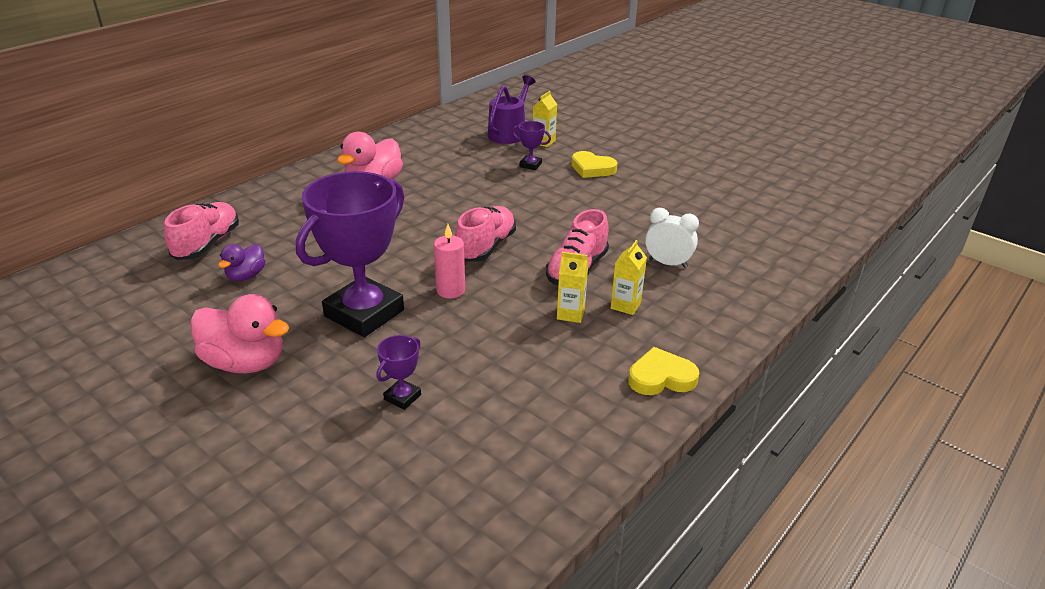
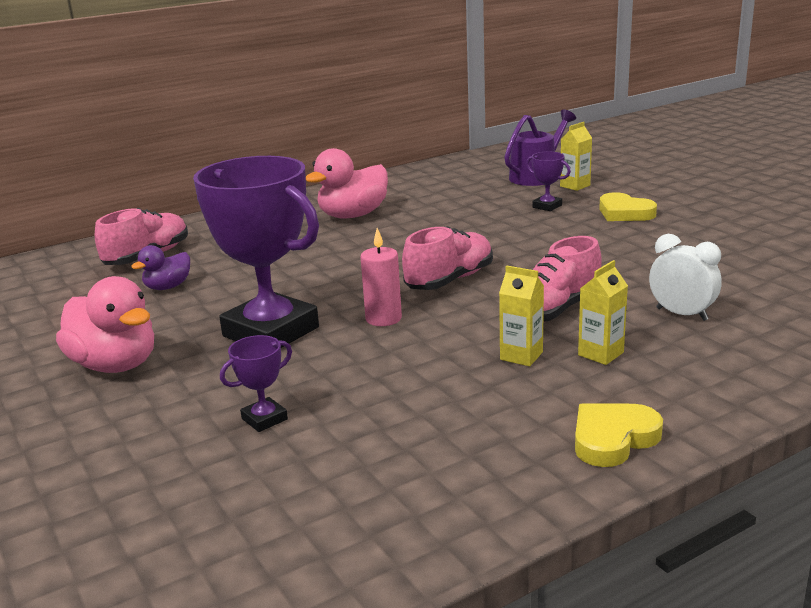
camera: 20 degrees right, 10 degrees down
purple trophy [296,171,404,337] -> purple trophy turned 75 degrees clockwise [193,156,319,348]
yellow heart [628,347,699,395] -> yellow heart turned 45 degrees counterclockwise [575,403,663,467]

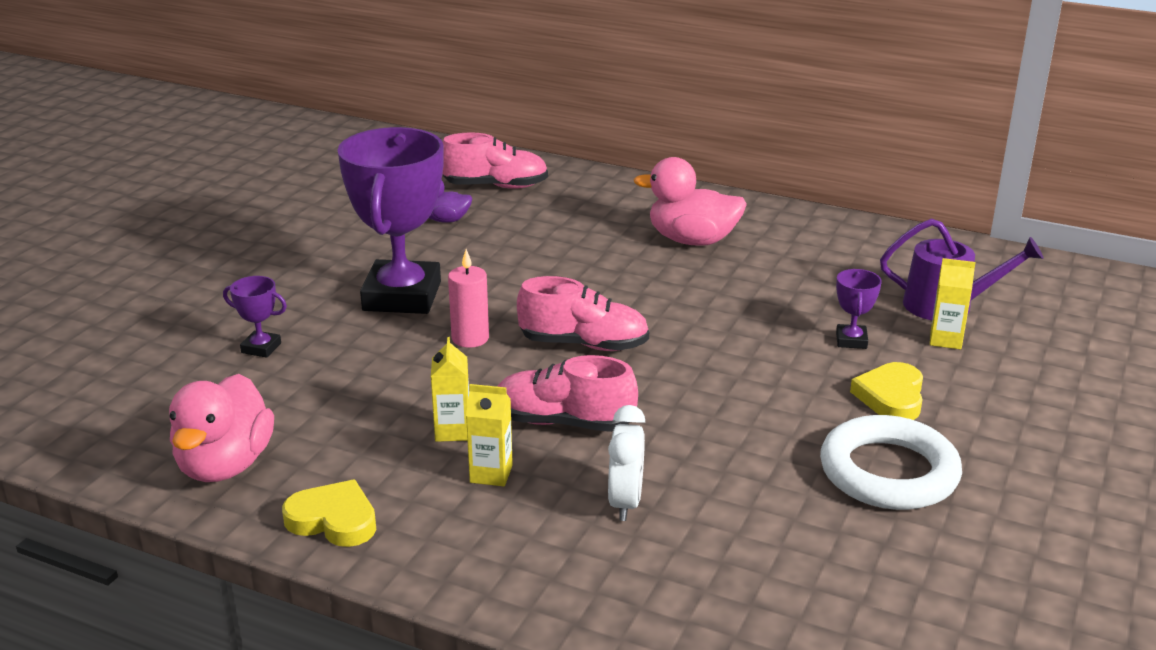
camera: 55 degrees right, 5 degrees up
pink duck [56,276,154,373] -> pink duck moved to [169,374,274,482]
none -> white ring [820,415,962,510]

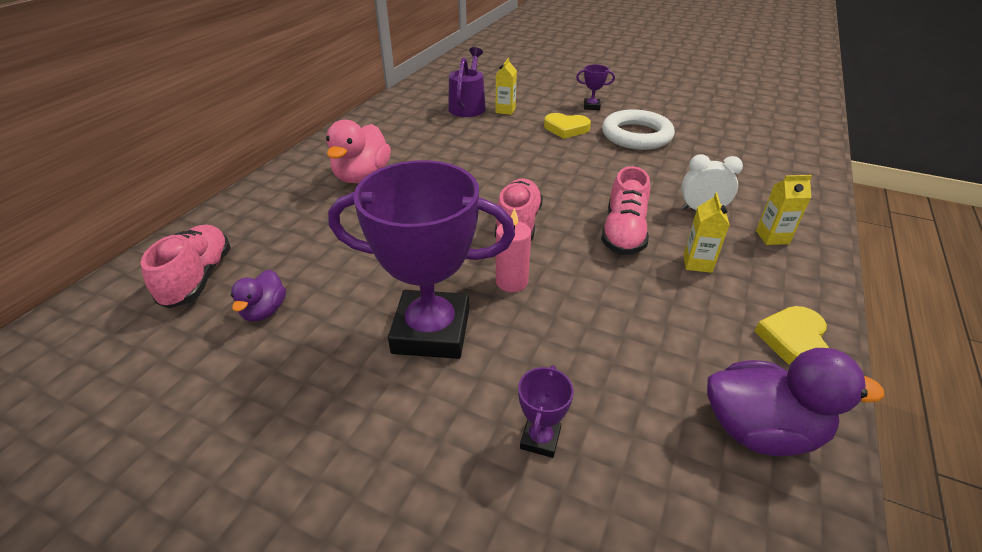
camera: 90 degrees left, 10 degrees up
pink duck [169,374,274,482] -> purple duck [707,348,885,456]
yellow carton [431,337,469,442] -> yellow carton moved to [756,175,812,245]
purple trophy [836,269,882,349] -> purple trophy moved to [576,64,615,110]

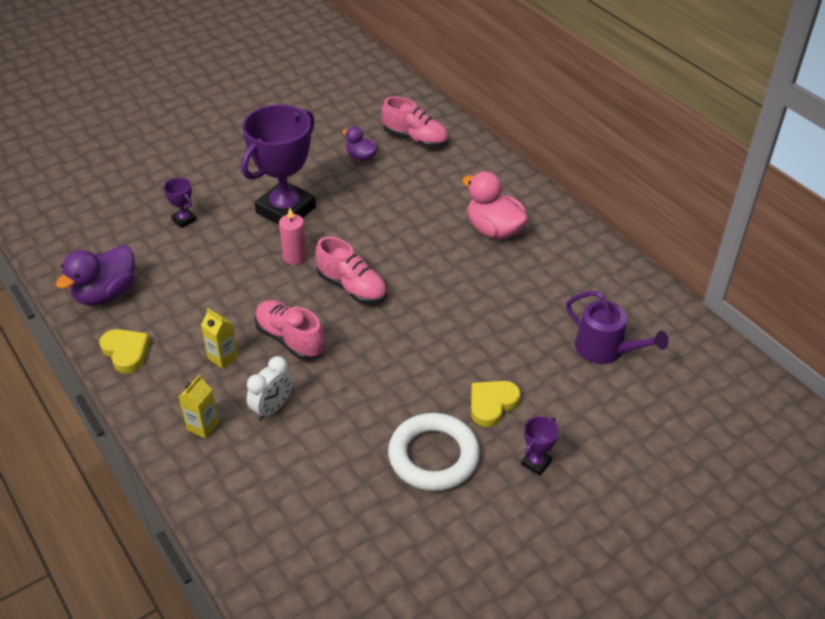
camera: 120 degrees right, 5 degrees up
yellow carton [496,58,517,115] -> none

